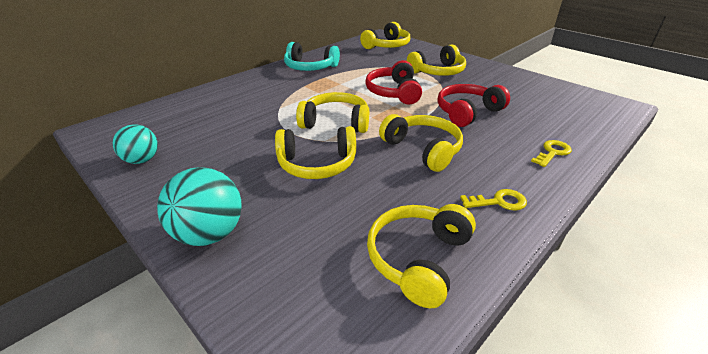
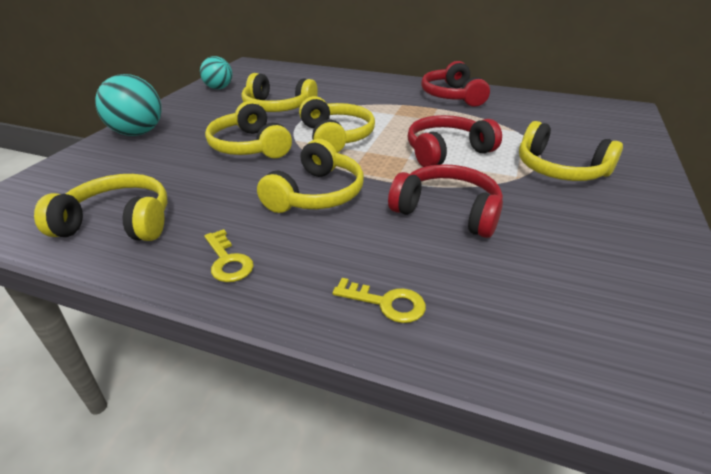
camera: 65 degrees right, 0 degrees up
turquoise headphones [284,42,340,71] -> red headphones [421,61,490,107]
yellow headphones [360,22,410,49] -> yellow headphones moved to [241,73,318,112]

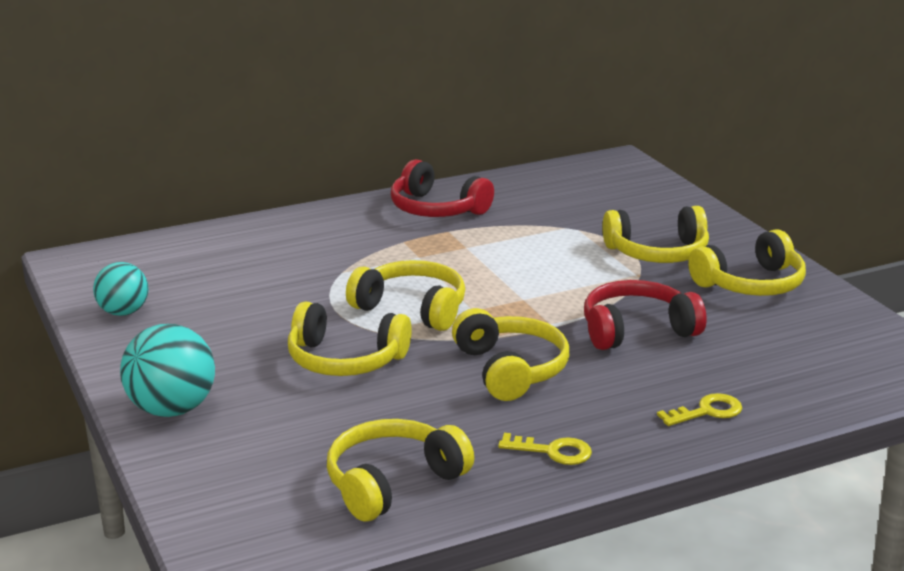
camera: 45 degrees left, 10 degrees down
yellow headphones [241,73,318,112] -> yellow headphones moved to [688,230,806,296]
red headphones [407,115,502,167] -> none

